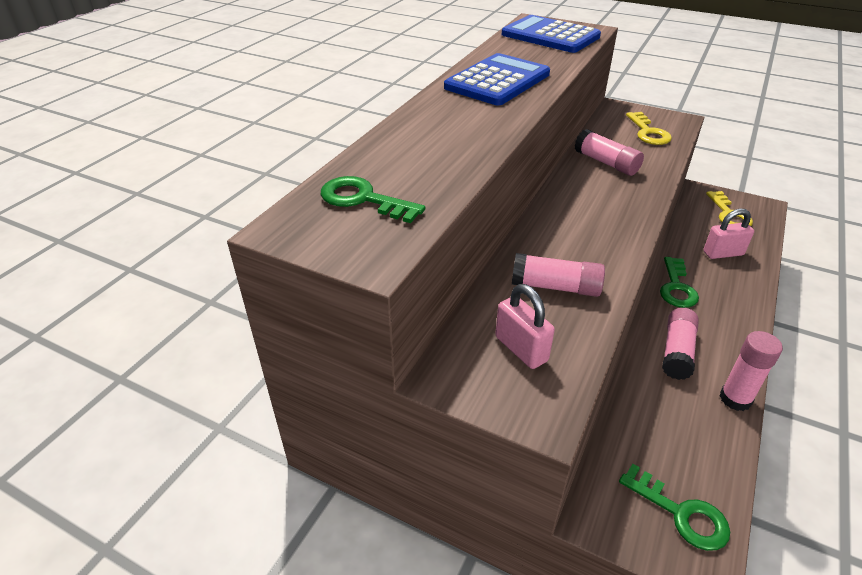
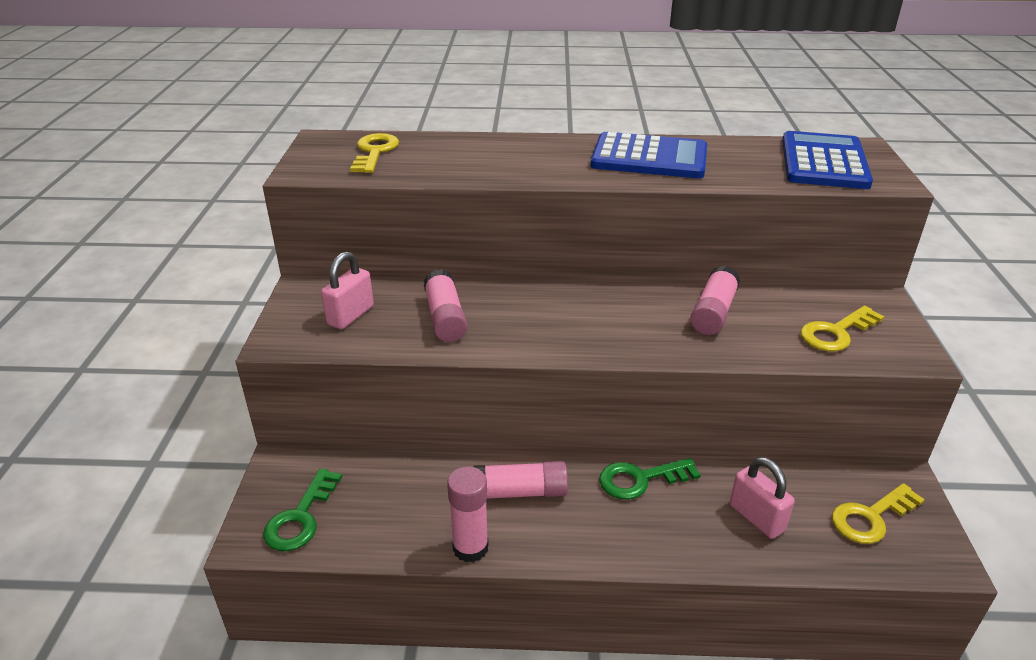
camera: 65 degrees right, 5 degrees down
green key [321,176,425,223] -> yellow key [350,133,399,173]

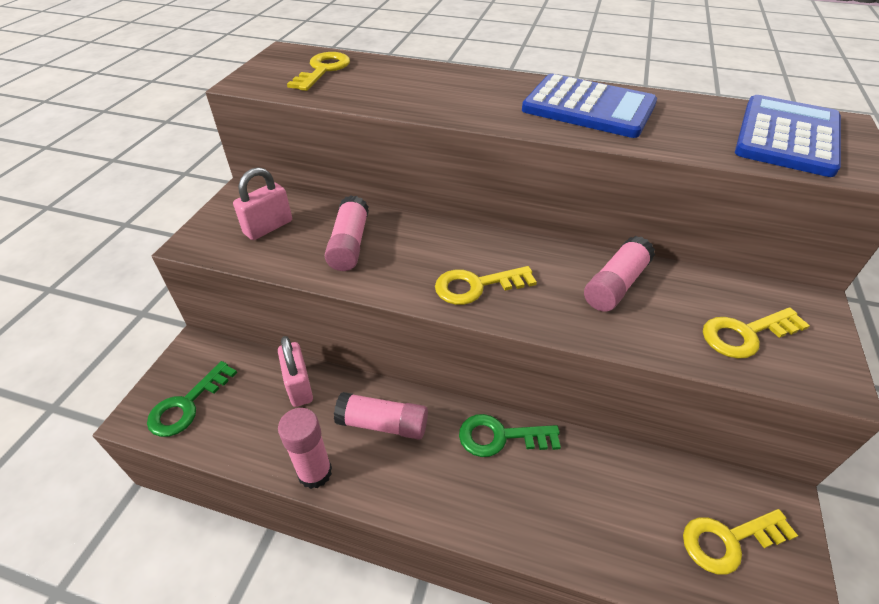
camera: 15 degrees right, 10 degrees up
pink padlock [730,457,795,539] -> pink padlock moved to [278,336,313,407]
none -> yellow key [435,266,537,305]

